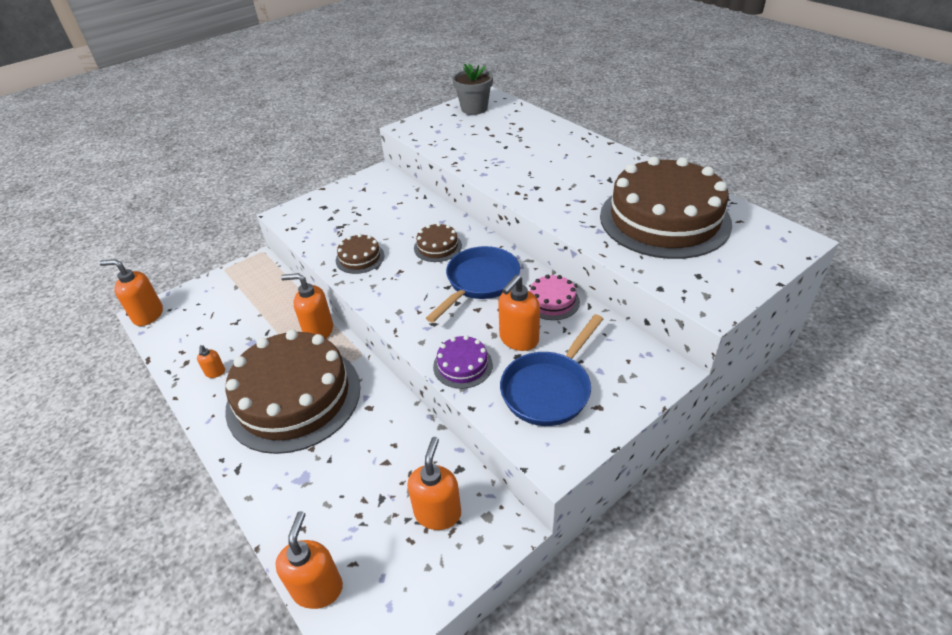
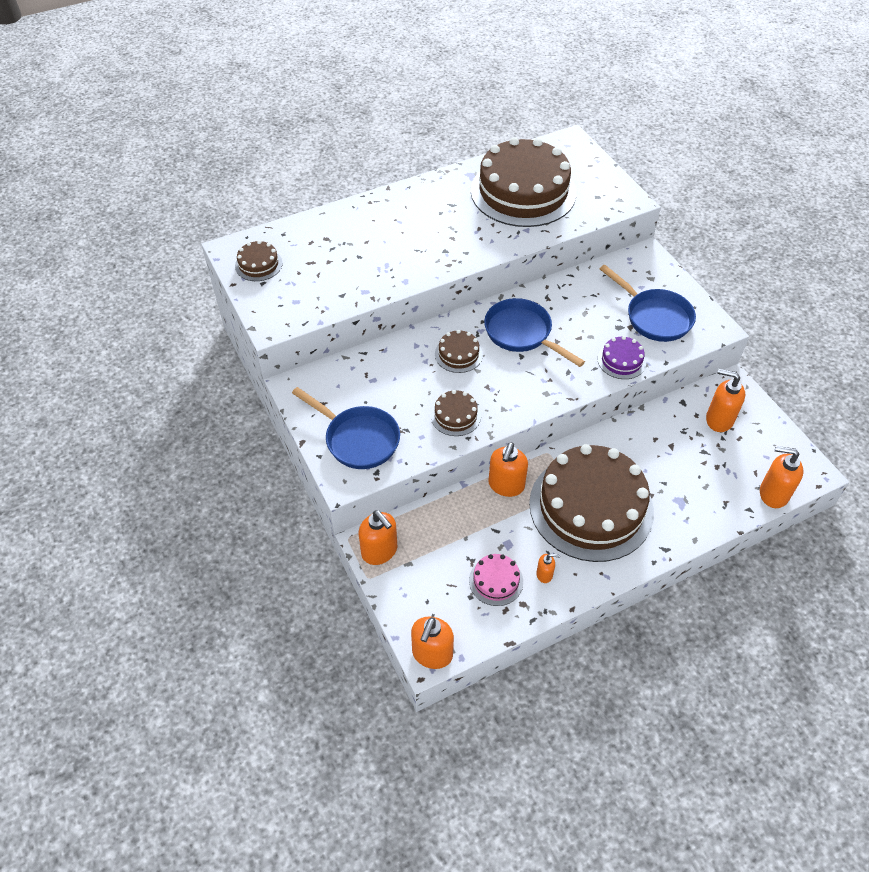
camera: 80 degrees left, 10 degrees up
grey flower pot [452,63,493,115] -> brown cake [235,240,283,281]
orange soap dispenser [498,275,540,351] -> orange soap dispenser moved to [359,510,397,565]
pink cake [530,275,580,320] -> pink cake moved to [469,554,523,606]
none -> blue pan [292,387,400,469]

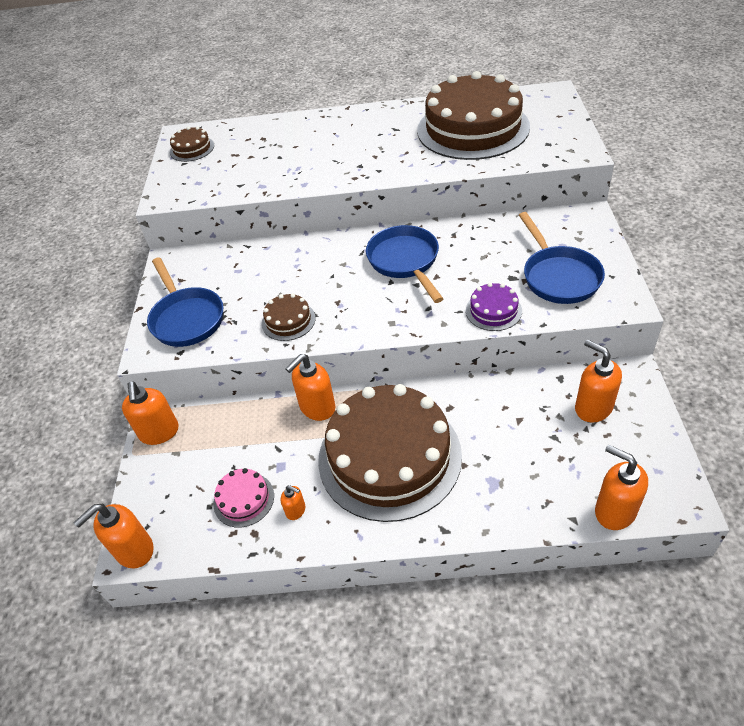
camera: 30 degrees right, 5 degrees down
brown cake [435,330,483,373] -> none

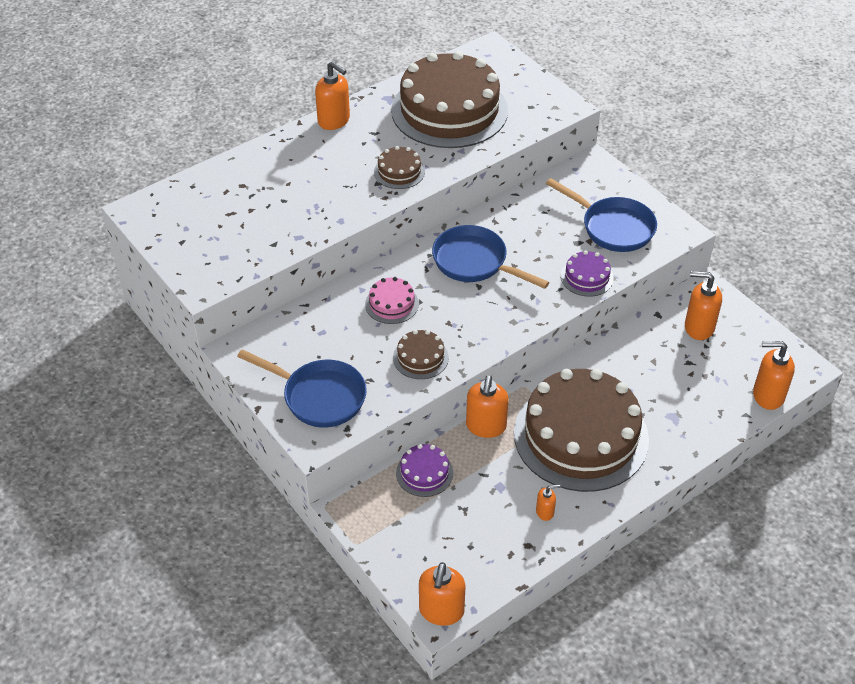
camera: 40 degrees left, 0 degrees up
orange soap dispenser [122,382,179,445] -> orange soap dispenser moved to [315,61,350,130]
brown cake [170,126,214,162] -> brown cake moved to [374,146,425,189]
pink cake [213,468,274,528] -> pink cake moved to [365,277,419,324]
none -> purple cake [396,444,453,497]

